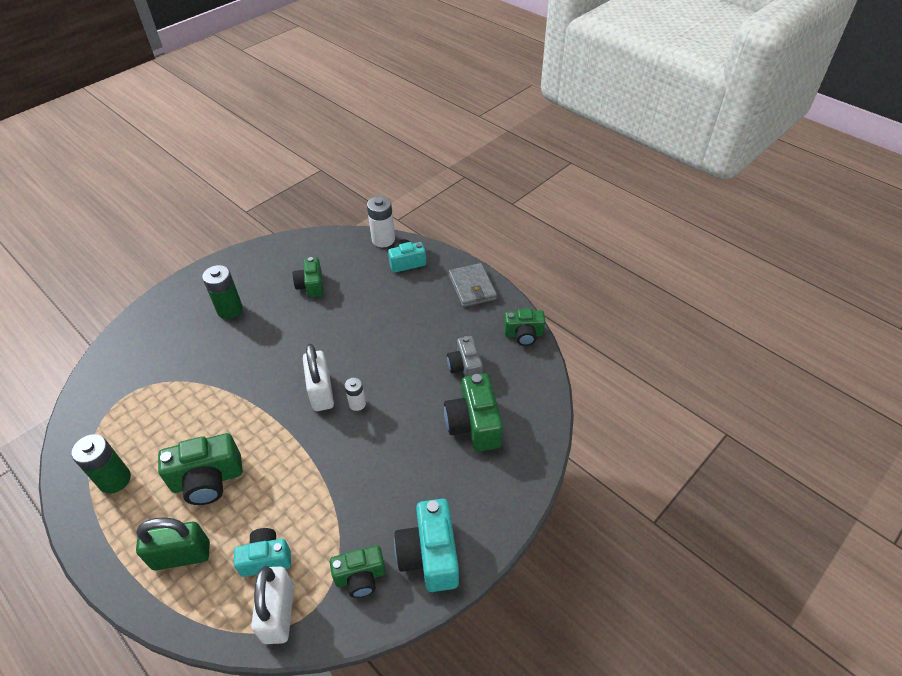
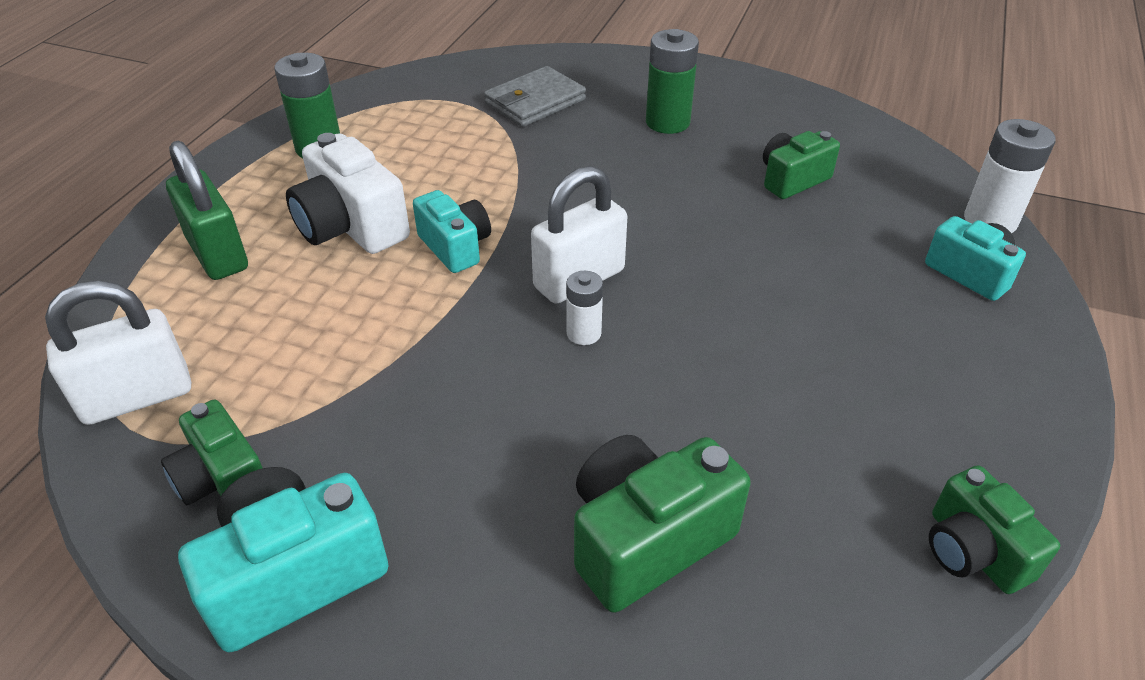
camera: 65 degrees right, 5 degrees down
green camera [158,433,242,505] -> white camera [286,133,410,254]
turquoise camera [234,528,291,577] -> turquoise camera moved to [413,190,491,273]
grey camera [447,336,483,377] -> none
grey wallet [449,263,497,307] -> grey wallet moved to [484,66,586,127]

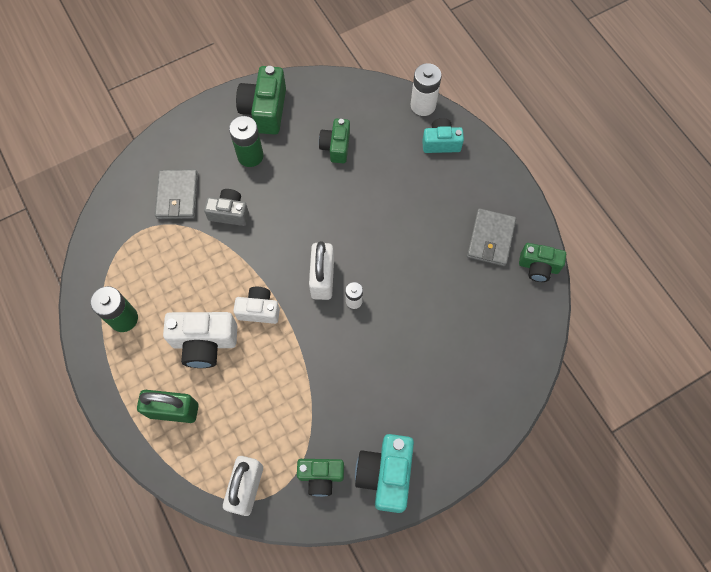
camera: 50 degrees left, 25 degrees up
turquoise camera [413,190,491,273] -> white camera [233,287,280,324]
green camera [574,435,751,613] -> green camera moved to [236,66,286,135]
none -> grey camera [204,189,249,226]
none -> grey wallet [467,208,516,266]

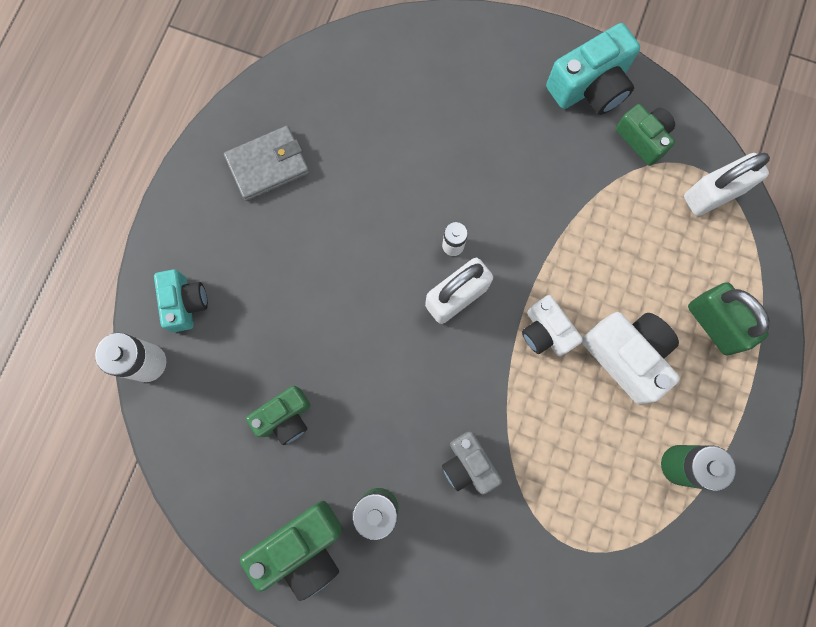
camera: 130 degrees left, 10 degrees up
grey wallet [155,169,198,219] -> none
turquoise camera [422,118,464,153] -> turquoise camera turned 150 degrees counterclockwise [154,269,208,332]
green camera [519,243,566,282] -> none

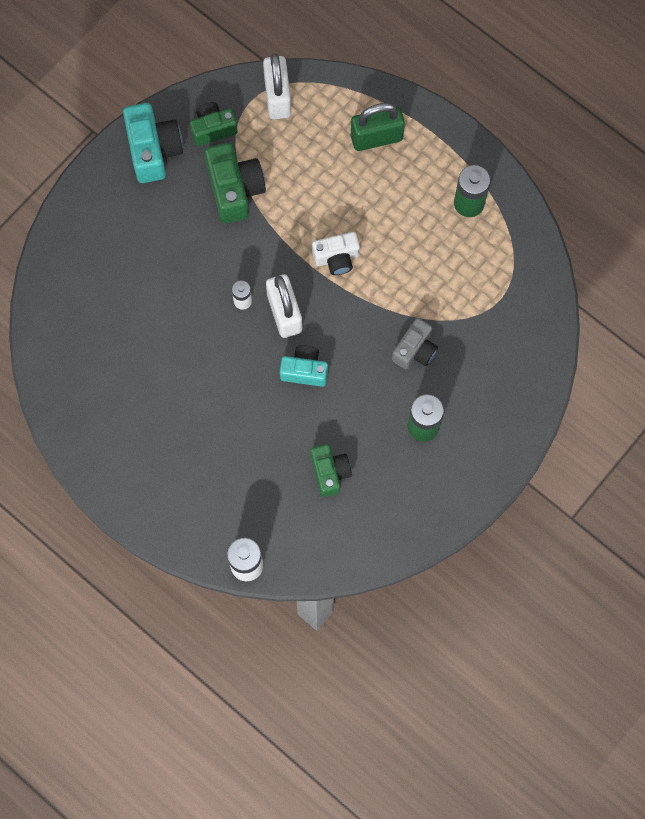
camera: 70 degrees left, 5 degrees down
turquoise camera [154,269,208,332] -> turquoise camera moved to [280,345,328,387]
grey wallet [224,126,310,201] -> none
green camera [240,501,343,601] -> green camera moved to [204,143,266,223]
grey camera [442,431,502,495] -> grey camera turned 45 degrees counterclockwise [392,318,438,369]
white camera [582,312,680,404] -> none

